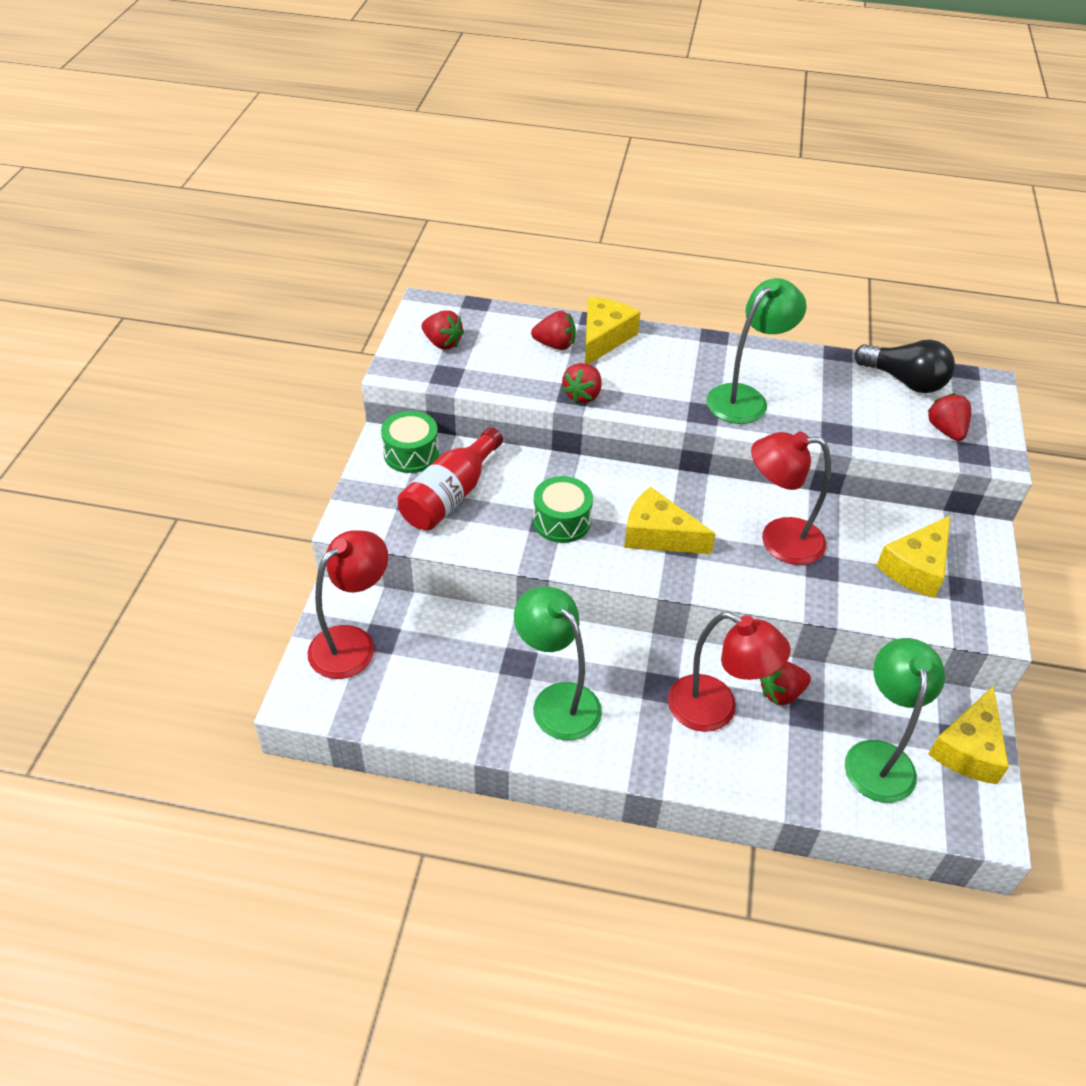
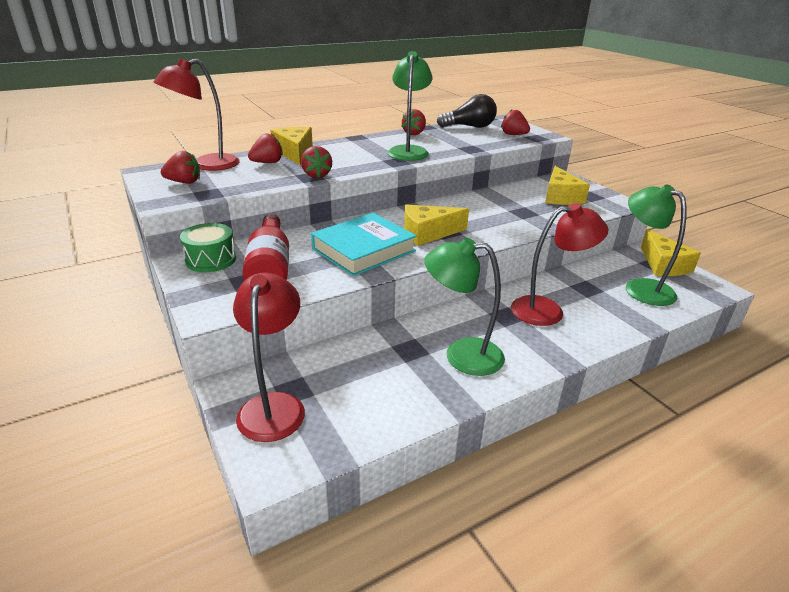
camera: 40 degrees left, 15 degrees down
green drum [533,476,593,543] -> turquoise book [311,213,417,276]
red lamp [751,431,831,565] -> red lamp moved to [154,58,240,171]
red strawberry [760,661,811,705] -> red strawberry moved to [401,109,426,135]

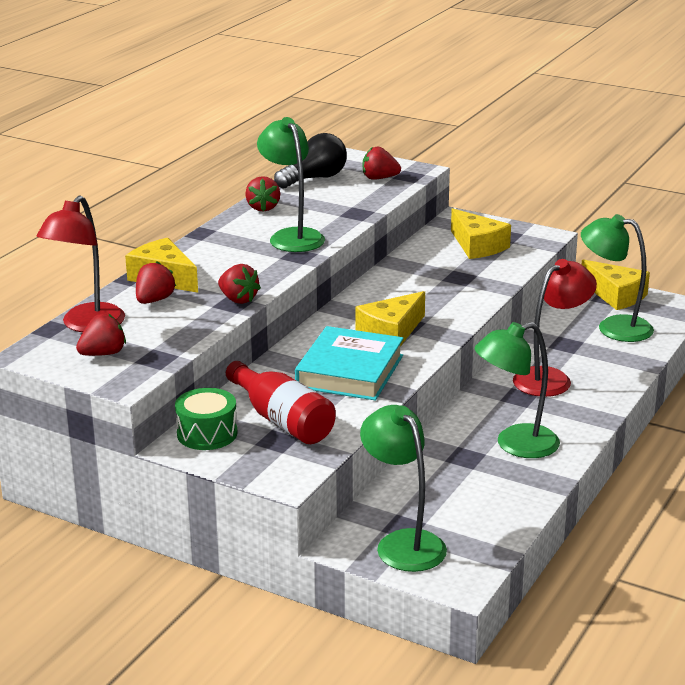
camera: 30 degrees left, 5 degrees down
red lamp [233,272,305,442] -> green lamp [360,405,447,572]

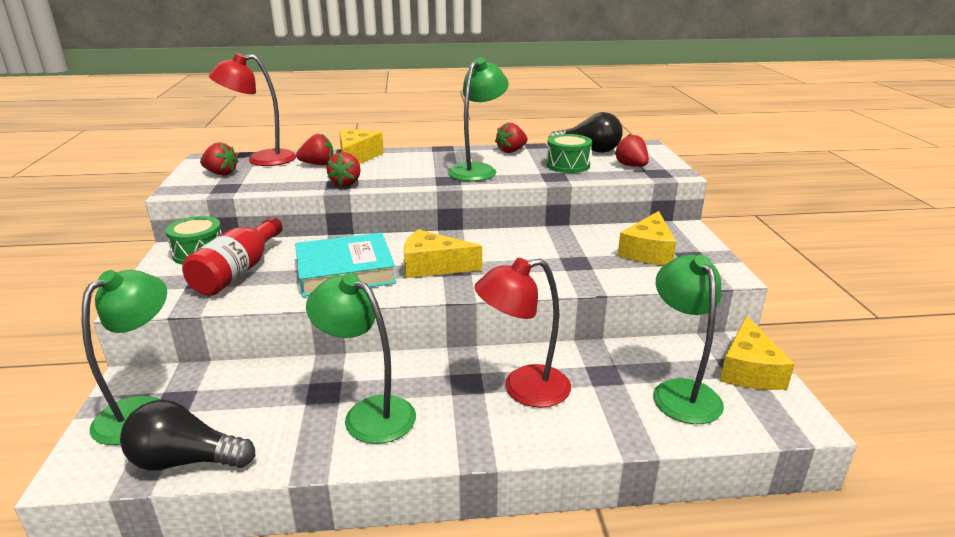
camera: 55 degrees right, 0 degrees up
red lamp [513,259,597,397] -> red lamp turned 150 degrees clockwise [474,258,571,408]
none -> black light bulb [120,400,255,471]
none -> green drum [546,134,592,173]

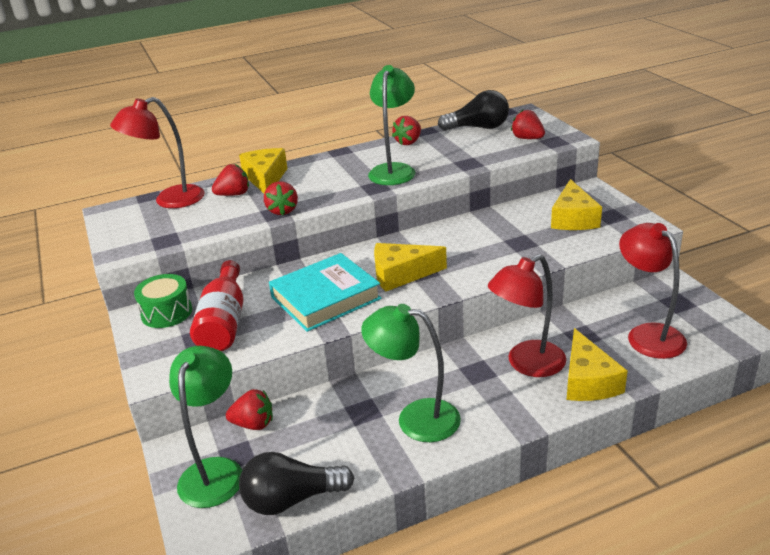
camera: 15 degrees left, 5 degrees up
red strawberry [200,142,239,176] -> red strawberry moved to [226,389,273,430]
green drum [546,134,592,173] -> none
green lamp [653,255,724,424] -> red lamp [619,223,687,359]
yellow cheese [720,316,795,390] -> yellow cheese moved to [567,328,628,401]

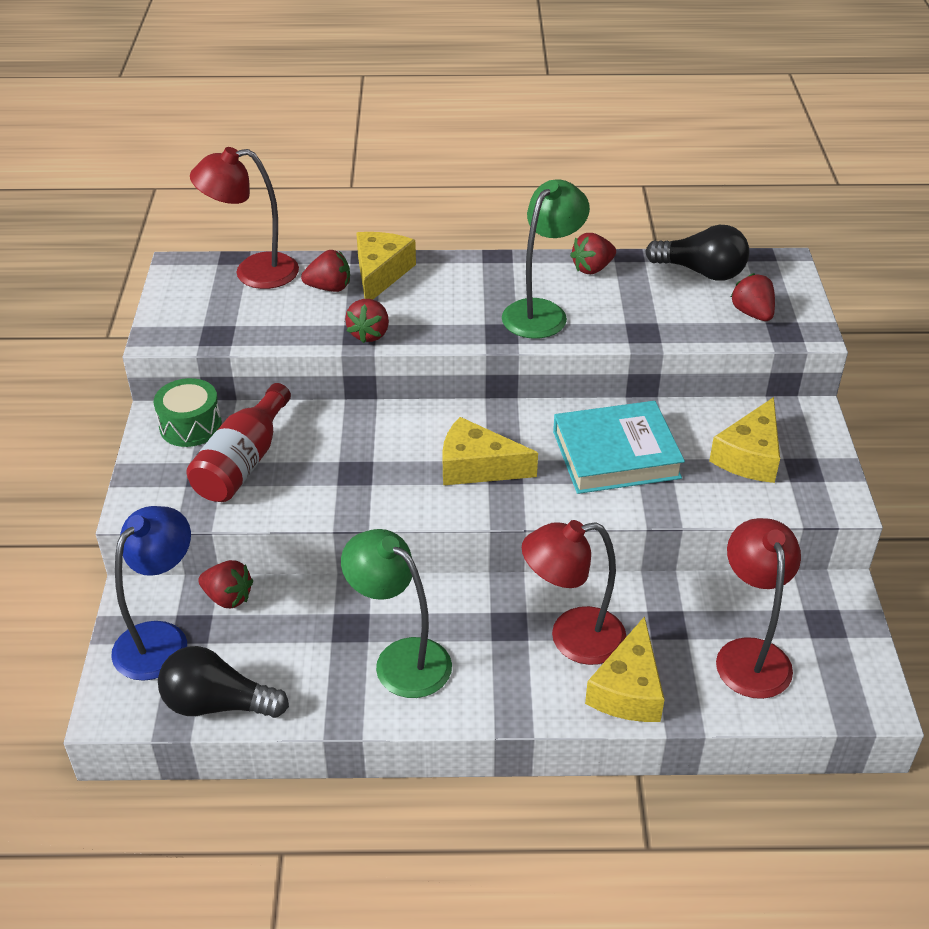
camera: 20 degrees right, 10 degrees up
green lamp [169,346,242,508] -> blue lamp [111,506,191,681]
turquoise book [269,253,381,332] -> turquoise book moved to [553,401,685,494]

